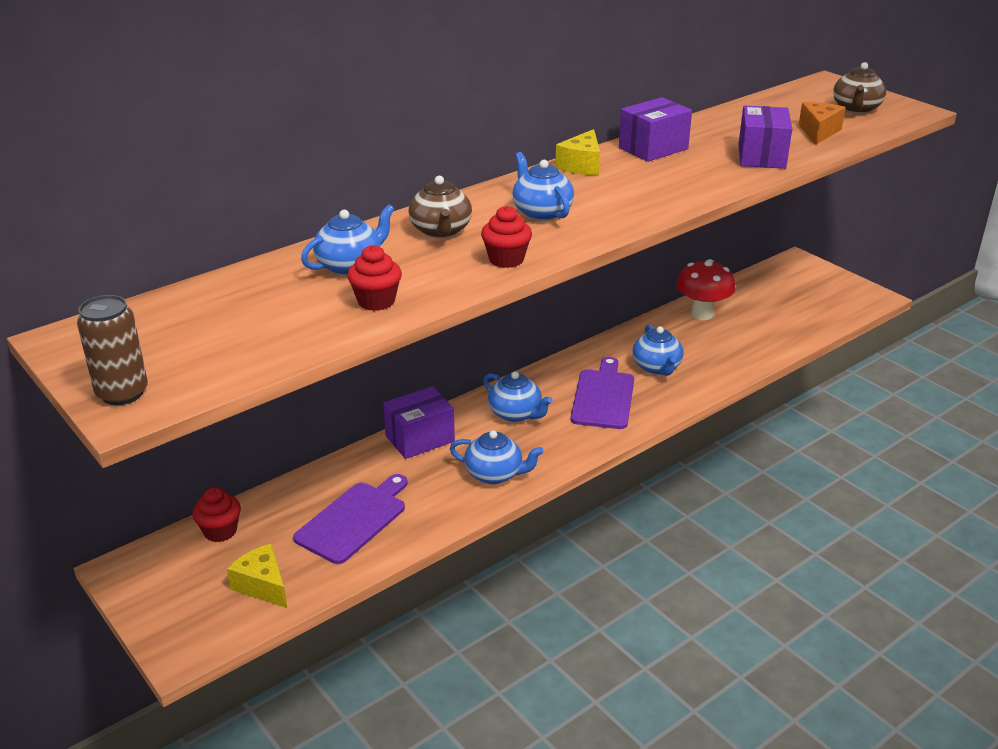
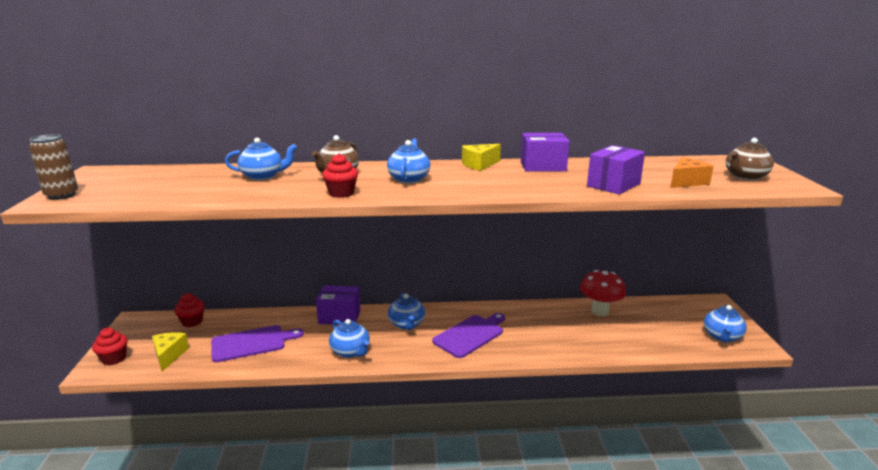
camera: 35 degrees right, 10 degrees down
red cupcake [347,245,402,311] -> red cupcake moved to [92,328,128,365]
blue teapot [632,324,683,376] -> blue teapot moved to [704,305,747,342]

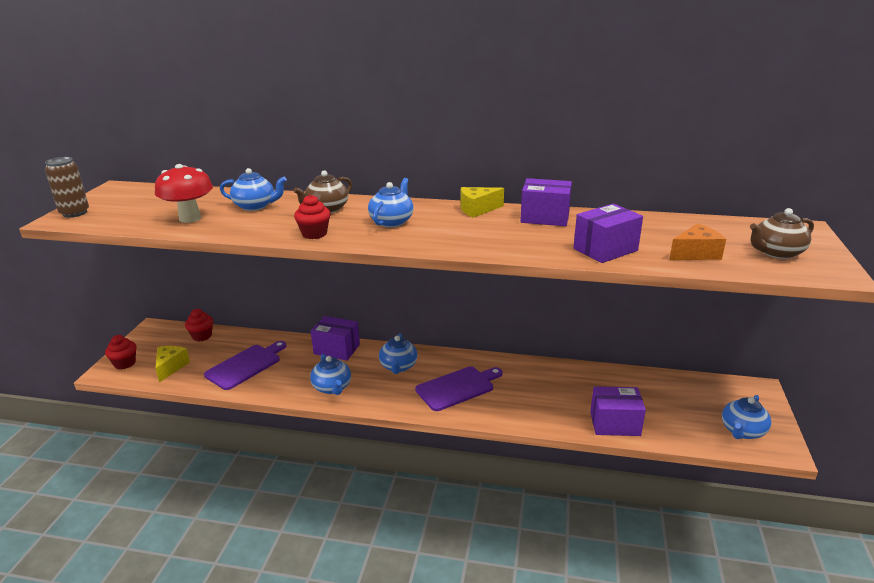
camera: 15 degrees right, 5 degrees up
purple cutting board [211,325,304,362] -> purple cutting board turned 45 degrees counterclockwise [204,341,286,390]
red mushroom [580,270,626,316] -> red mushroom moved to [155,164,213,223]
none -> purple box [590,386,646,436]

